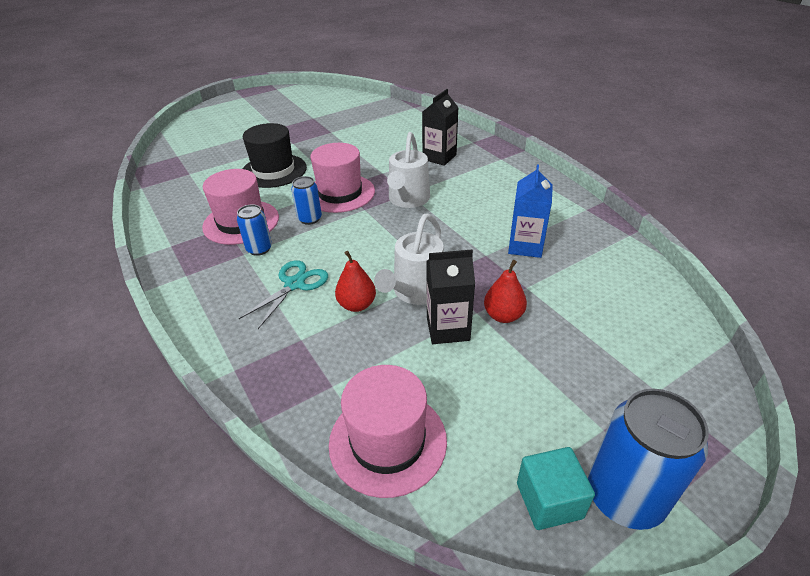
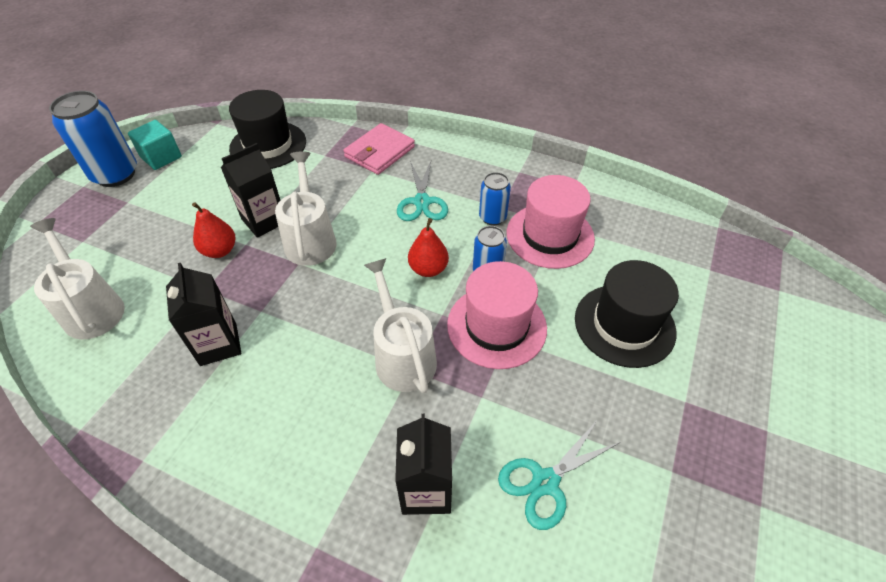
camera: 145 degrees right, 10 degrees up
pink hat [329,365,447,498] -> black hat [229,90,306,169]
red pear [335,251,376,312] -> red pear moved to [408,218,449,277]
blue carton [508,165,553,258] -> black carton [166,263,241,366]
none -> white watering can [30,218,125,339]
none -> pink wallet [343,123,415,175]
none -> turquoise scissors [498,419,621,530]

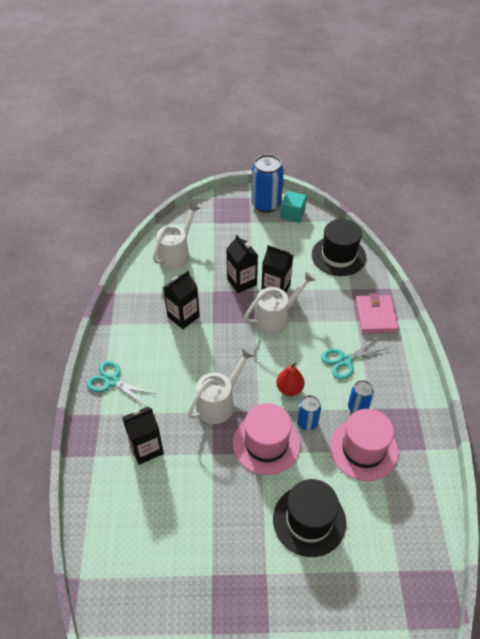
camera: 65 degrees right, 0 degrees up
red pear [192,202,236,258] -> black carton [226,235,258,293]
pink wallet [343,123,415,175] -> pink wallet turned 75 degrees clockwise [356,293,398,333]
turquoise scissors [498,419,621,530] -> turquoise scissors moved to [86,361,156,407]

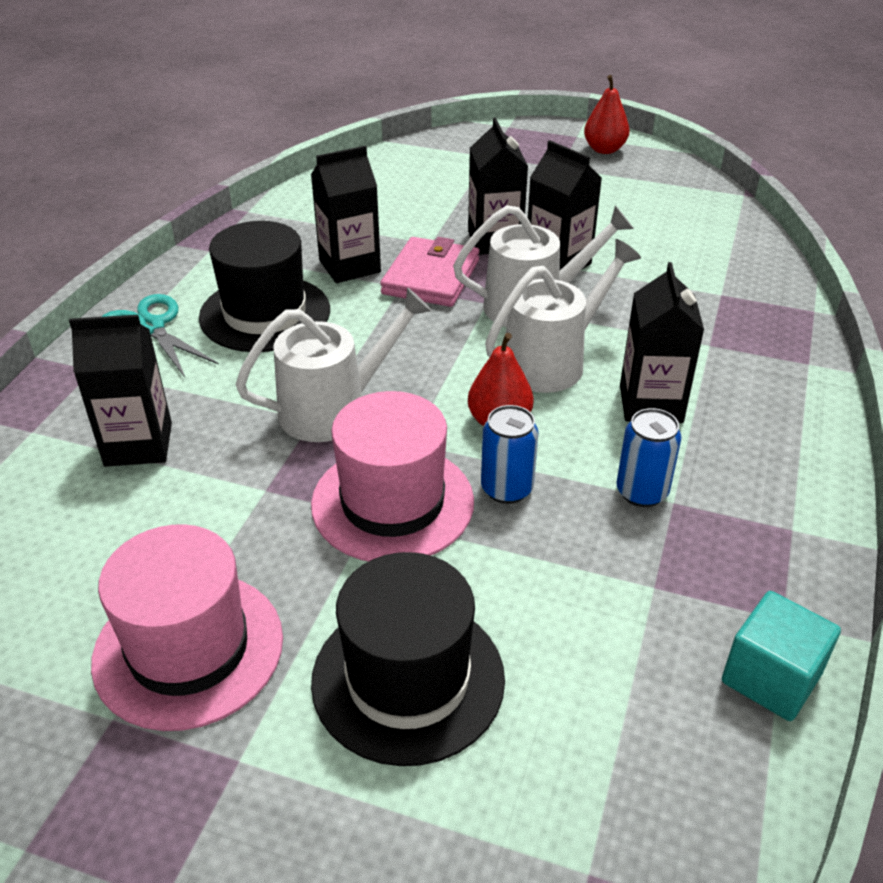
camera: 20 degrees right, 10 degrees down
white watering can [153,203,200,270] -> white watering can moved to [485,239,641,393]
blue can [251,154,284,213] -> red pear [584,75,630,154]
turquoise cube [281,191,307,223] -> turquoise cube moved to [722,591,841,721]
black hat [312,219,366,276] -> black hat moved to [199,221,330,352]
turquoise scissors [321,337,388,380] -> black carton [620,262,704,423]
pink hat [330,409,398,481] -> pink hat moved to [91,524,283,731]
pink wallet [356,293,398,333] -> pink wallet moved to [380,237,479,307]

